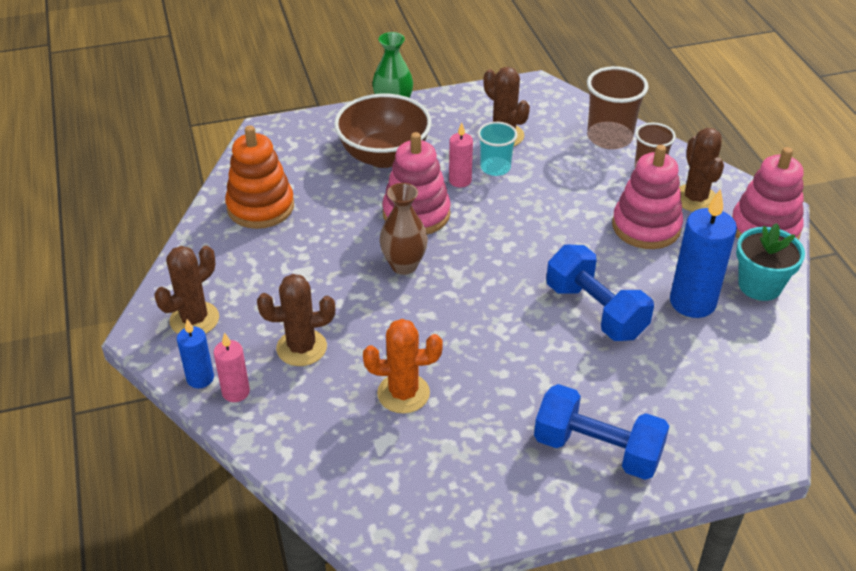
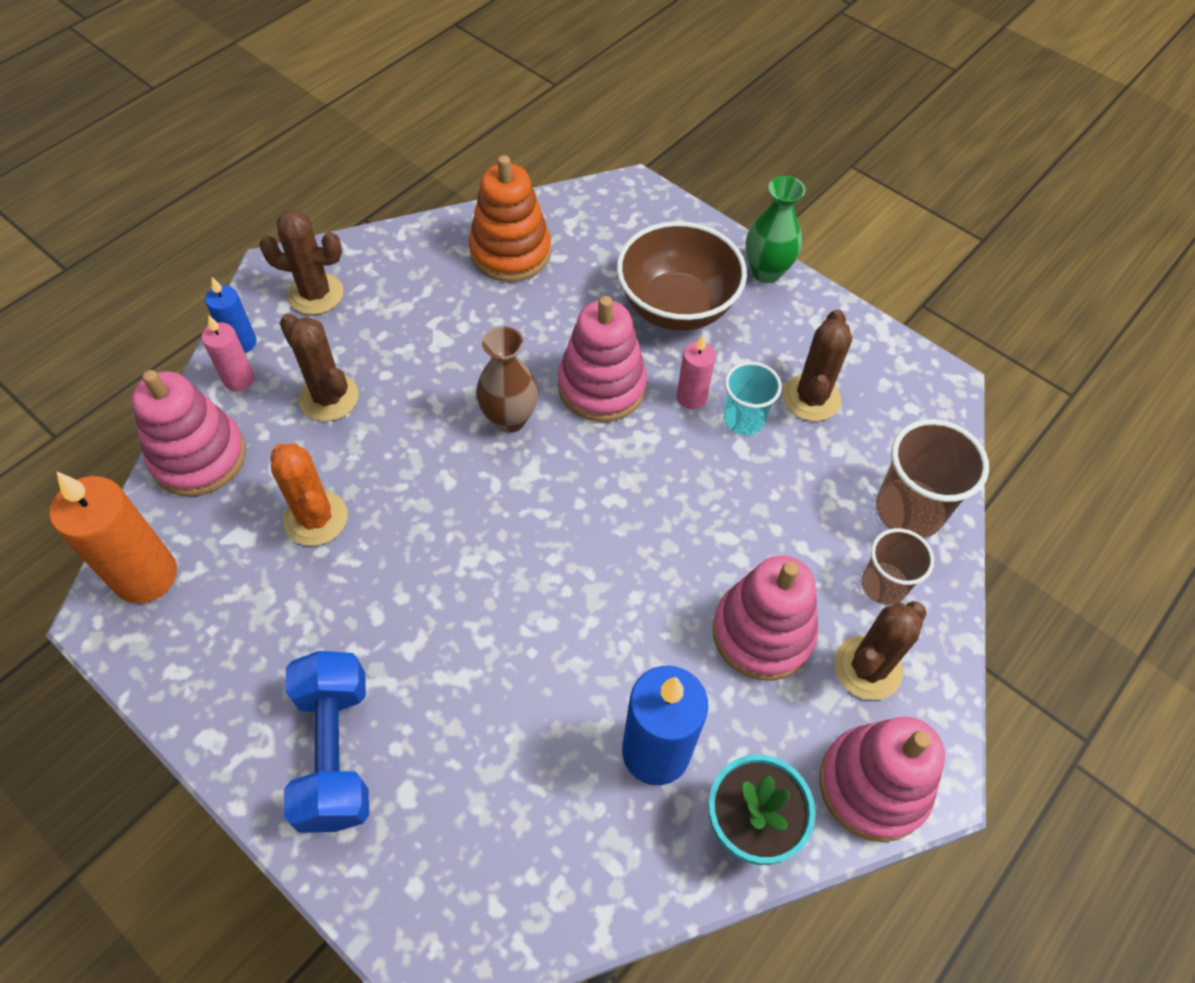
camera: 55 degrees right, 15 degrees up
blue dumbbell [546,245,654,341] -> none
none -> orange candle [50,472,177,603]
none -> pink stacking toy [131,370,246,497]

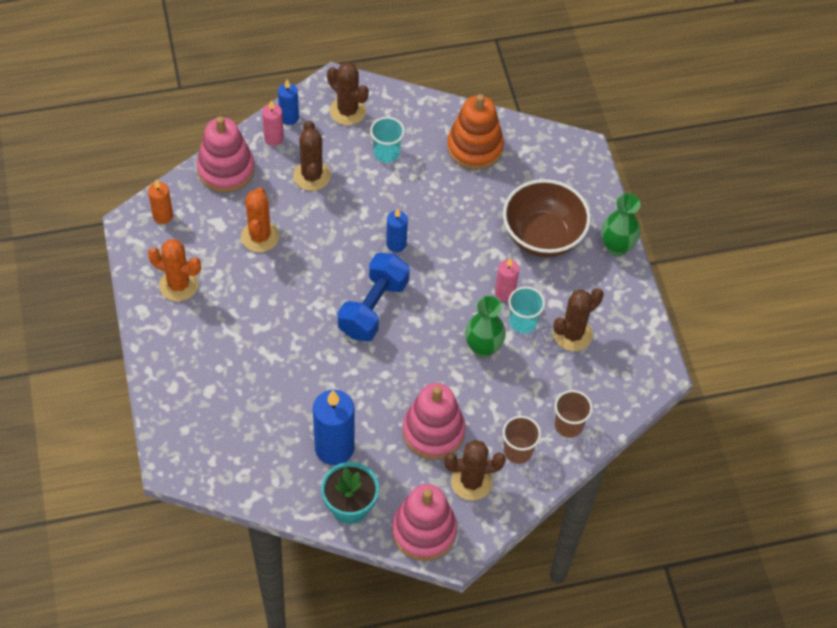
camera: 35 degrees right, 0 degrees up
orange candle [50,472,177,603] -> orange candle [148,179,173,224], size x0.55
blue dumbbell [284,651,369,833] -> blue dumbbell moved to [338,253,410,341]
brown vase [476,326,538,433] -> blue candle [386,209,408,252]
pink stacking toy [558,296,647,422] -> none
brown cup [876,419,989,538] -> brown cup [554,390,593,438], size x0.64
none -> orange cactus [148,239,201,301]
none -> turquoise cup [370,117,405,163]
none -> green vase [465,296,506,358]

